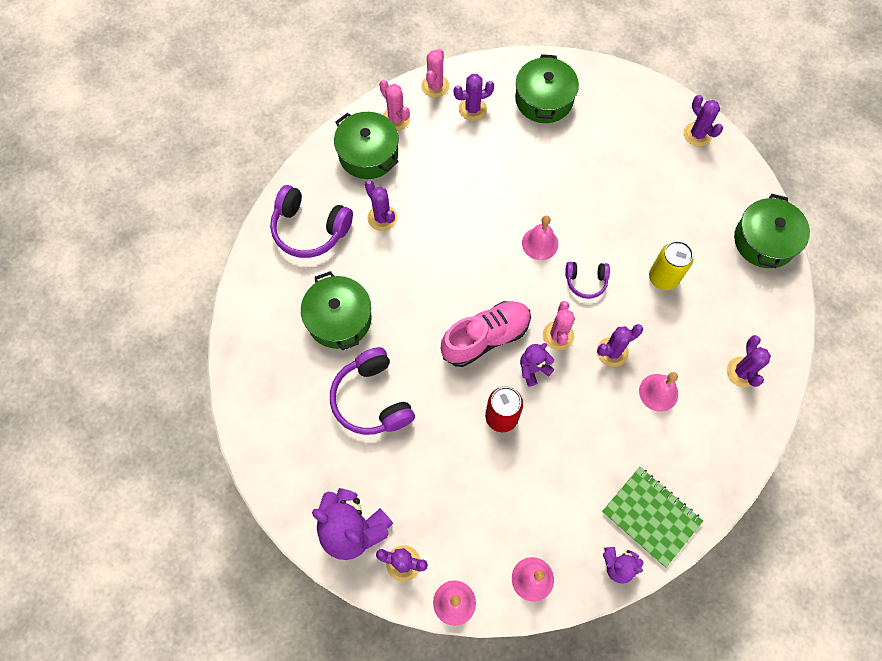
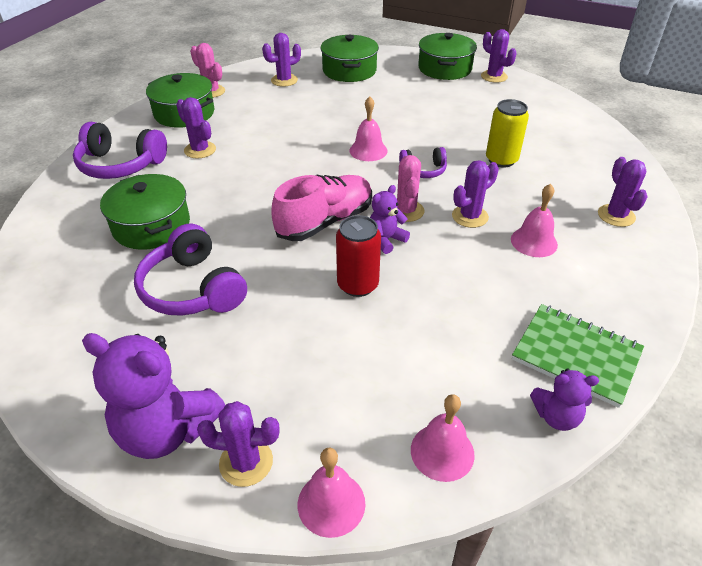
camera: 10 degrees left, 25 degrees down
pink cactus [421,49,449,98] -> none
green pot [734,194,810,268] -> green pot moved to [418,33,477,80]

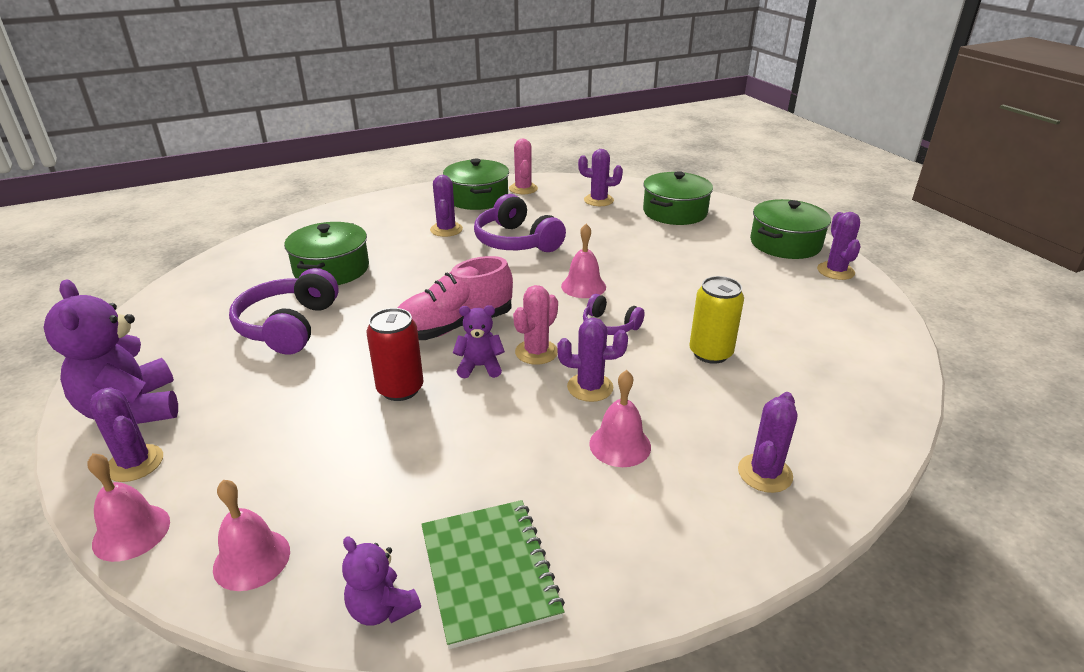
camera: 40 degrees right, 10 degrees down
purple headphones [73,122,167,179] -> purple headphones moved to [474,194,566,252]
pink shoe [271,175,372,241] -> pink shoe turned 150 degrees clockwise [398,256,513,340]

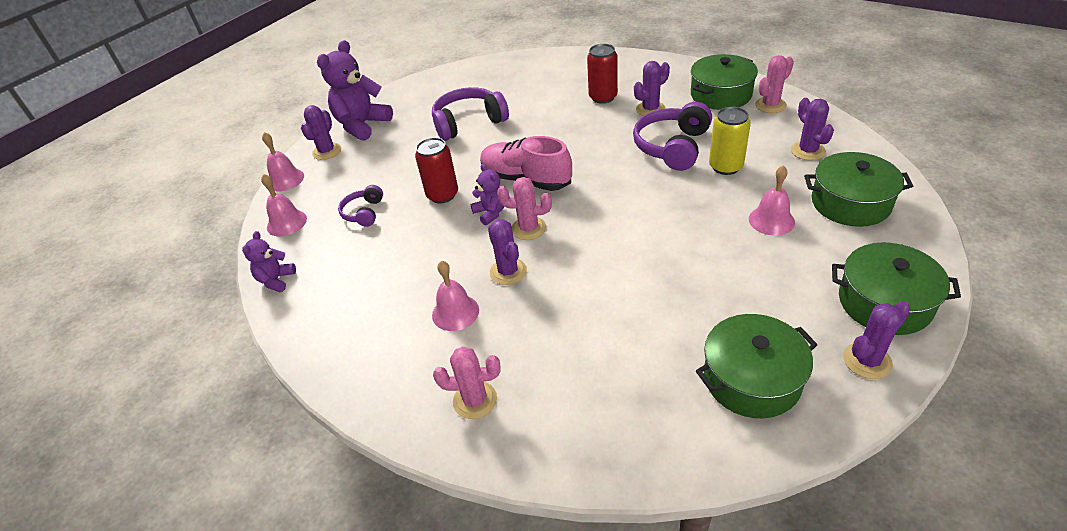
camera: 65 degrees right, 10 degrees up
green pot [284,222,369,285] -> green pot moved to [696,314,817,418]
green notebook [421,500,565,649] -> none
pink bell [561,224,606,298] -> pink bell moved to [749,166,795,236]
purple headphones [583,294,644,335] -> purple headphones moved to [338,185,383,227]
yellow can [689,276,744,364] -> yellow can moved to [709,107,751,175]
purple cactus [738,392,797,493] -> pink cactus [433,346,500,419]
none -> red can [587,44,618,104]

